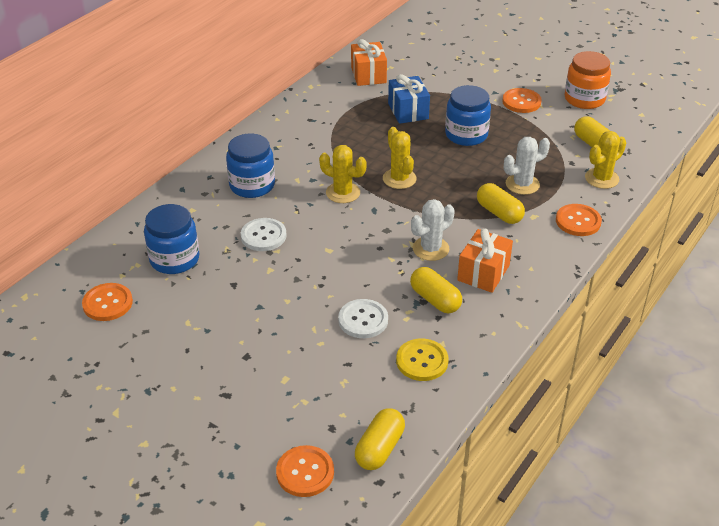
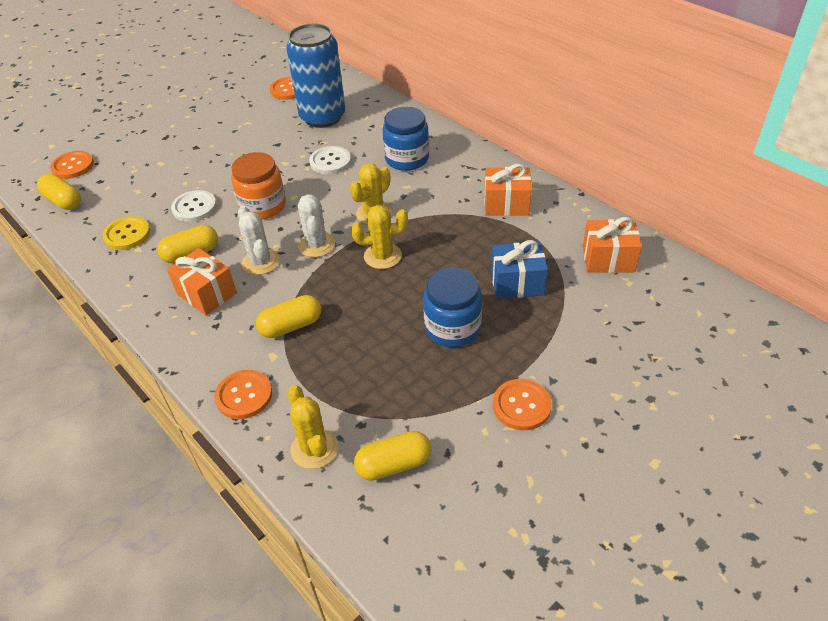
camera: 105 degrees right, 5 degrees up
blue jar [144,204,199,274] -> blue can [286,24,345,128]
white cactus [504,137,550,195] -> white cactus moved to [298,194,335,257]
orange jar [565,51,611,109] -> orange jar moved to [231,152,286,219]
none -> orange gift [484,164,532,216]

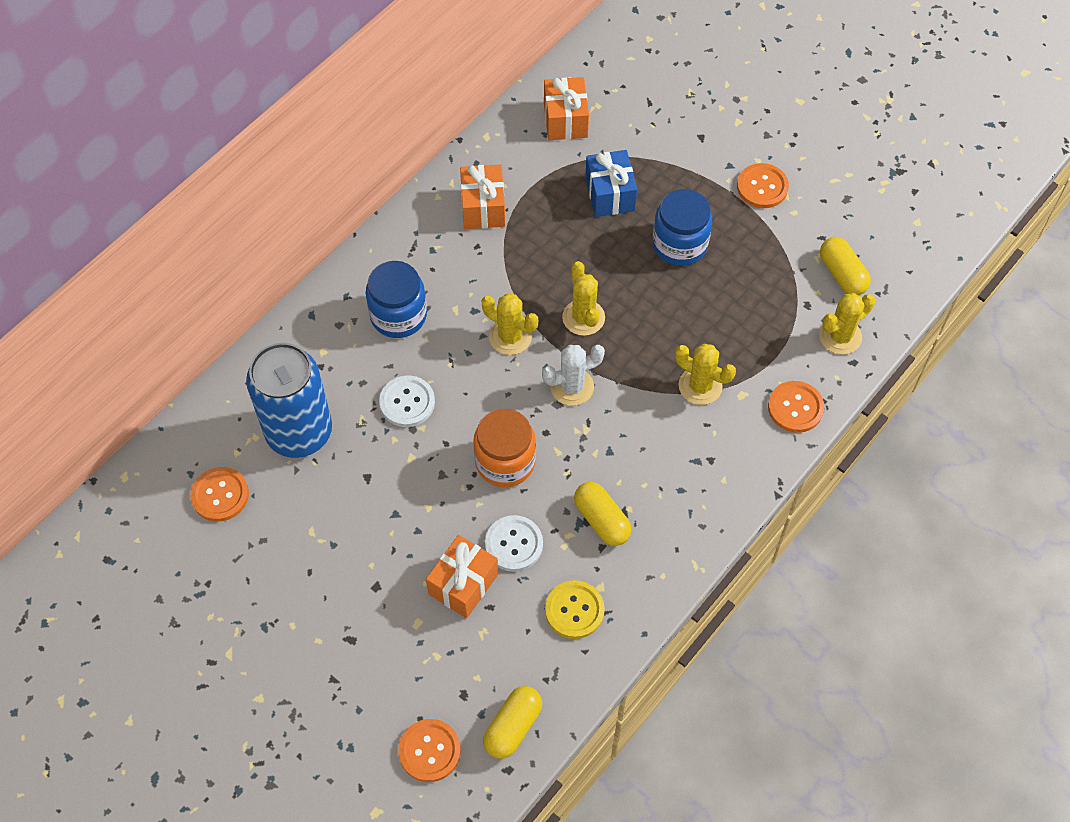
camera: 100 degrees left, 15 degrees up
orange gift [167,248,237,315] -> orange gift moved to [426,535,498,618]
white cactus [238,206,280,275] -> none
yellow capsule [256,295,321,338] -> yellow cactus [675,344,736,405]

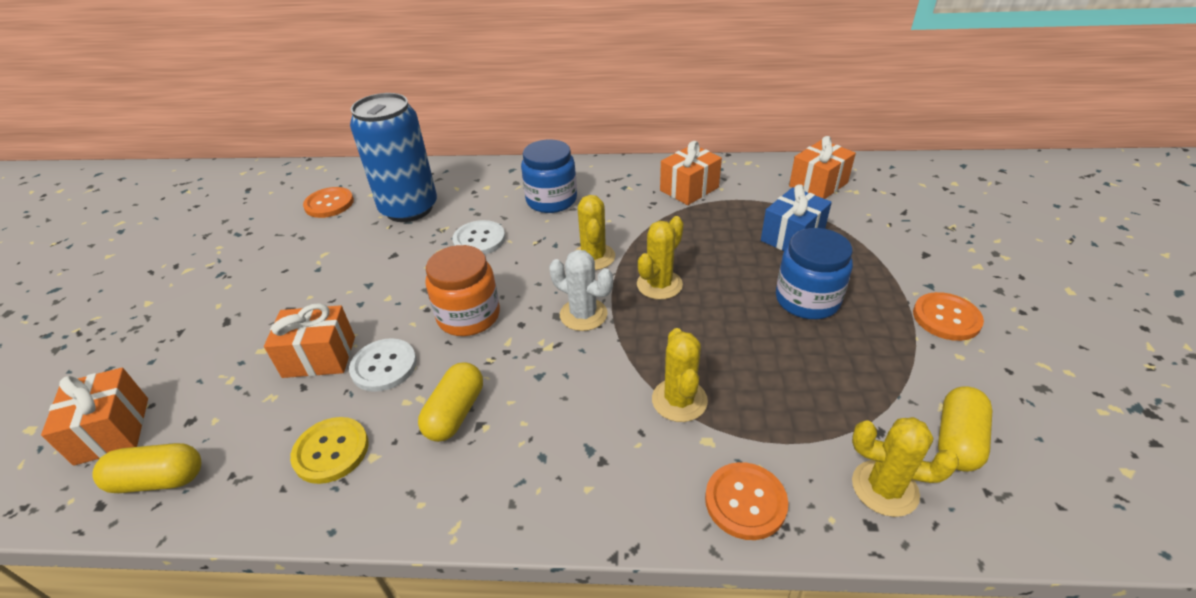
camera: 55 degrees right, 20 degrees down
orange button [398,719,461,782] -> orange gift [41,368,148,466]

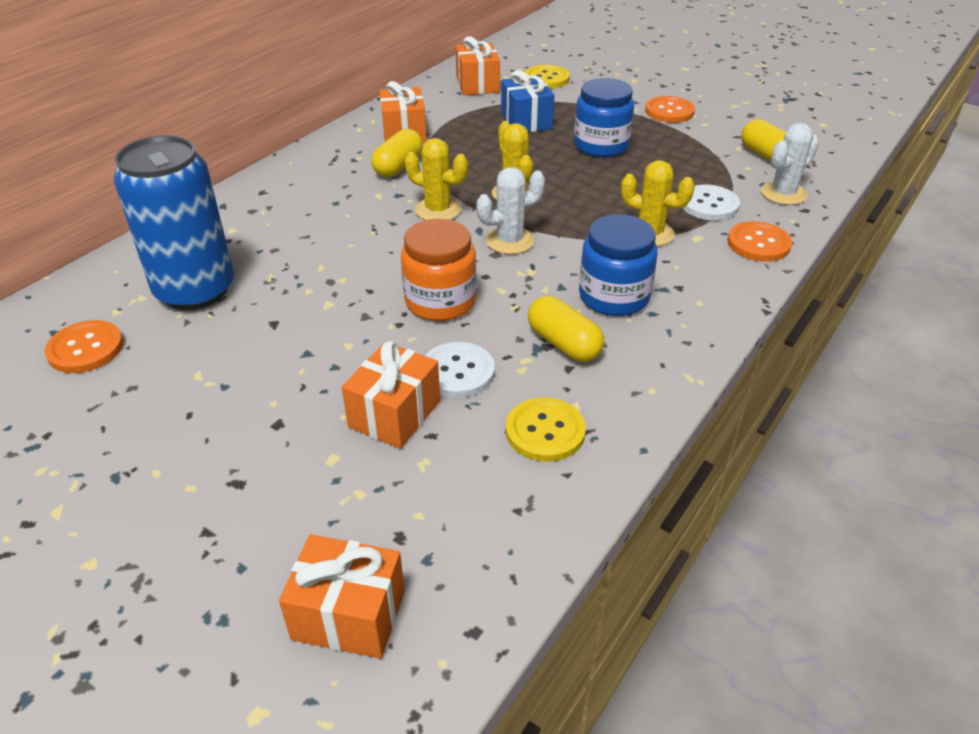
camera: 60 degrees left, 0 degrees up
yellow capsule [92,443,201,493] -> yellow capsule moved to [371,129,423,177]
white button [452,220,505,255] -> white button moved to [683,184,740,220]
blue jar [521,139,577,213] -> blue jar moved to [579,214,658,316]
yellow cactus [852,417,959,517] -> white cactus [761,123,819,205]
none -> yellow button [525,65,570,88]

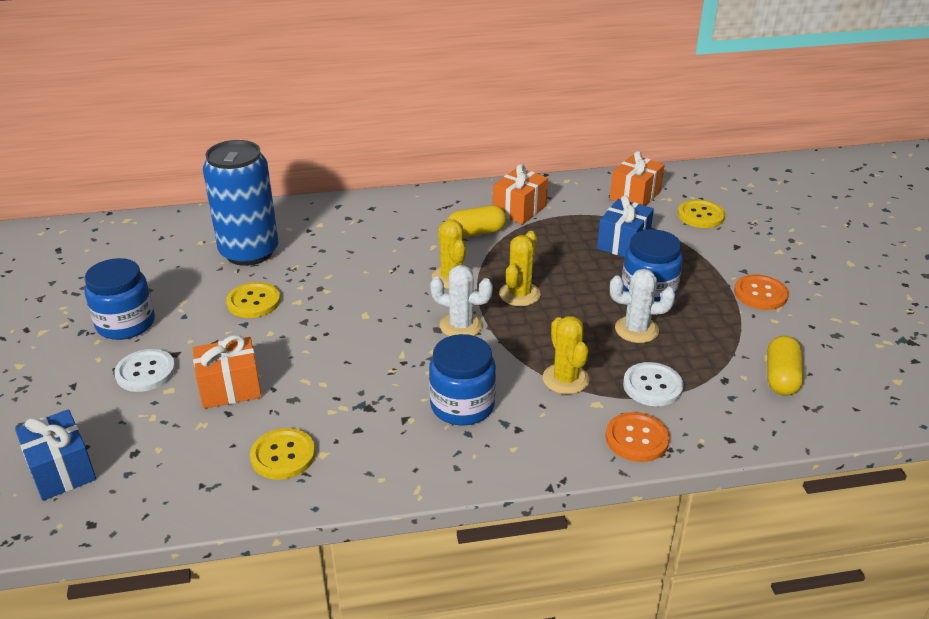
camera: 45 degrees right, 5 degrees down
orange button [45,320,123,373] -> none
orange gift [279,534,405,659] -> blue gift [15,410,96,501]
orange jar [401,219,477,321] -> none
white button [425,342,495,398] -> white button moved to [114,349,175,392]
yellow capsule [528,296,604,362] -> none
white cactus [761,123,819,205] -> white cactus moved to [610,269,675,343]
none -> blue jar [84,258,155,340]
none -> yellow button [226,282,281,318]

